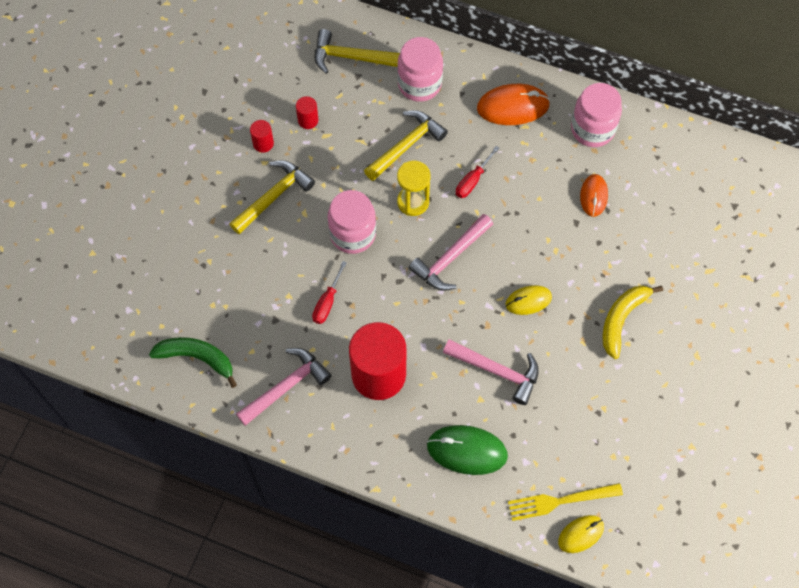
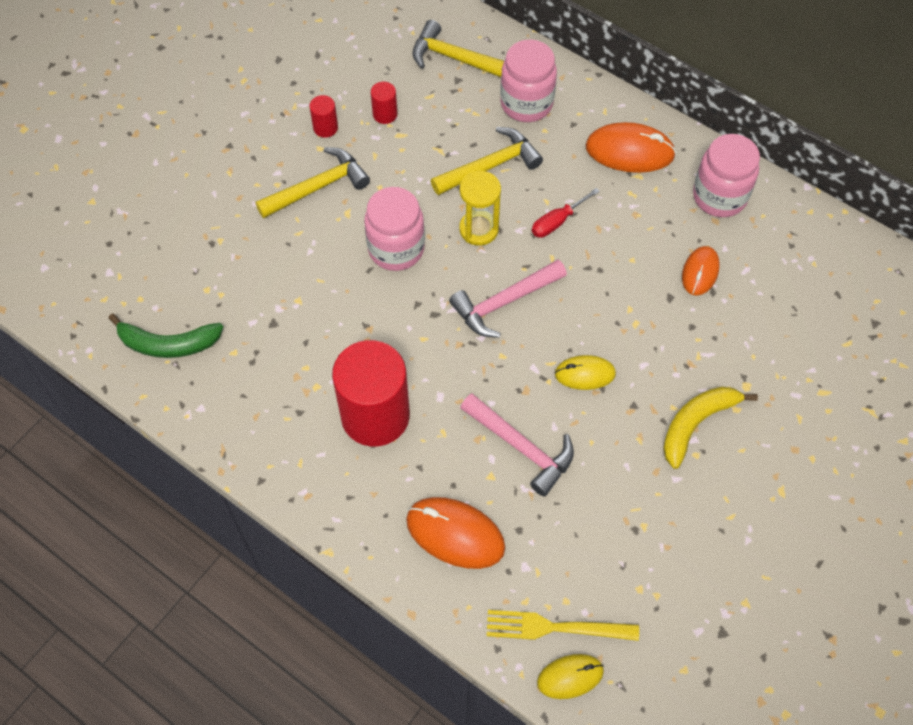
camera: 15 degrees right, 5 degrees down
green banana [149,337,237,388] -> green banana turned 150 degrees clockwise [109,314,223,358]
pink hammer [236,348,332,426] -> none
red screwdriver [312,261,347,324] -> none
green mouse [427,425,508,475] -> orange mouse [406,497,505,569]

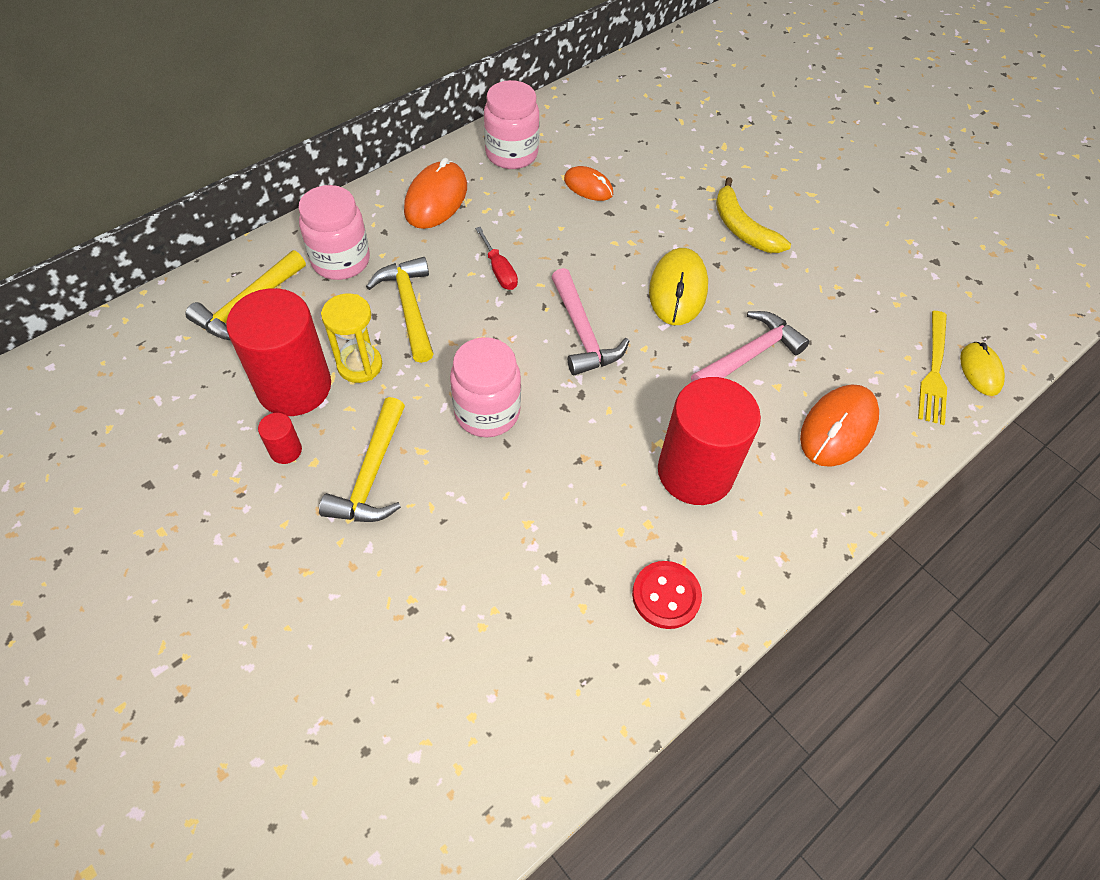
camera: 80 degrees left, 5 degrees down
green banana [109,314,223,358] -> none
yellow hammer [255,147,370,218] -> yellow hammer turned 150 degrees counterclockwise [319,397,405,522]
red cylinder [371,82,397,124] -> red cylinder [226,288,331,416], size x2.43
yellow hourglass [459,171,501,246] -> yellow hourglass moved to [321,294,382,383]
yellow mouse [555,355,616,390] -> yellow mouse [649,248,708,325], size x1.62
none -> red button [632,561,702,629]

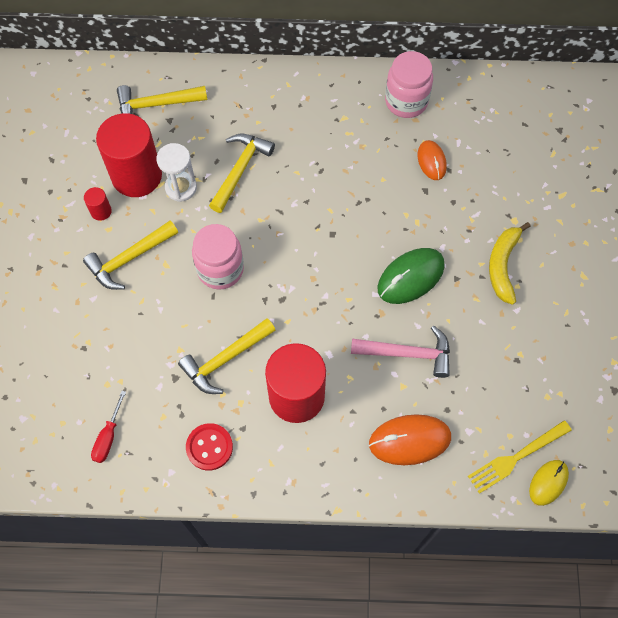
camera: 45 degrees right, 10 degrees up
pink jar [298,185,370,280] -> none
yellow hourglass [321,294,382,383] -> white hourglass [156,143,197,202]
orange mouse [404,158,467,229] -> none
red screwdriver [475,227,518,290] -> red screwdriver moved to [91,391,126,463]
pink hammer [551,268,629,375] -> none
yellow mouse [649,248,708,325] -> green mouse [377,248,445,304]
none -> yellow hammer [178,318,276,394]

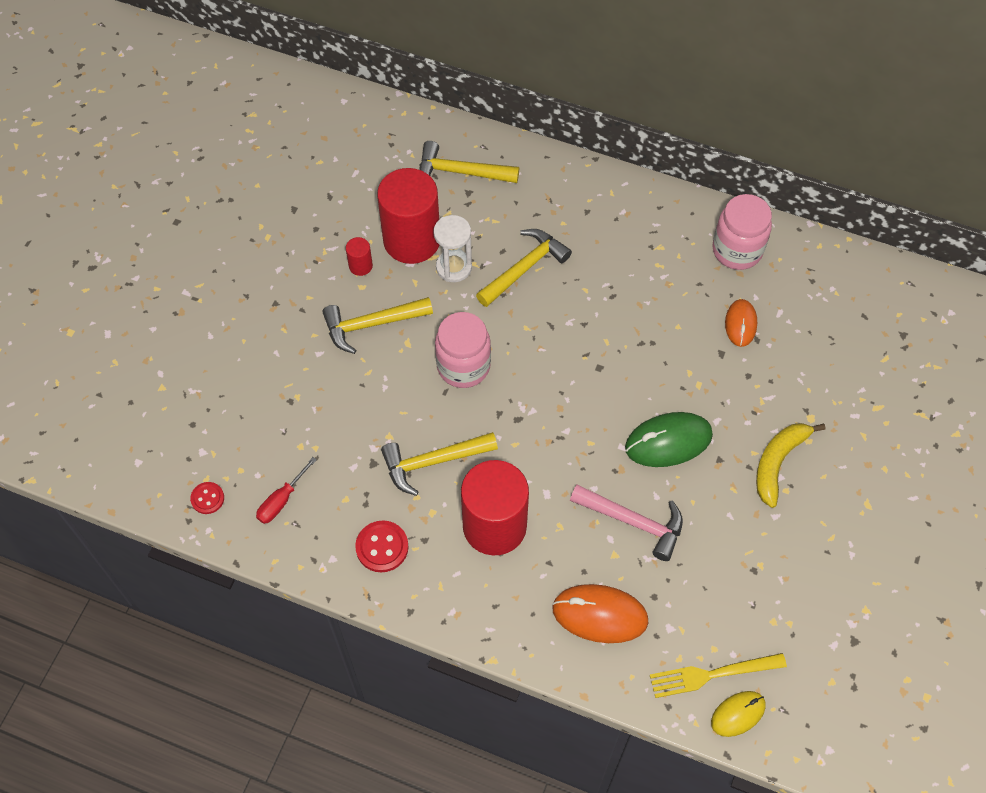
camera: 20 degrees right, 5 degrees down
none -> red button [190,482,224,514]

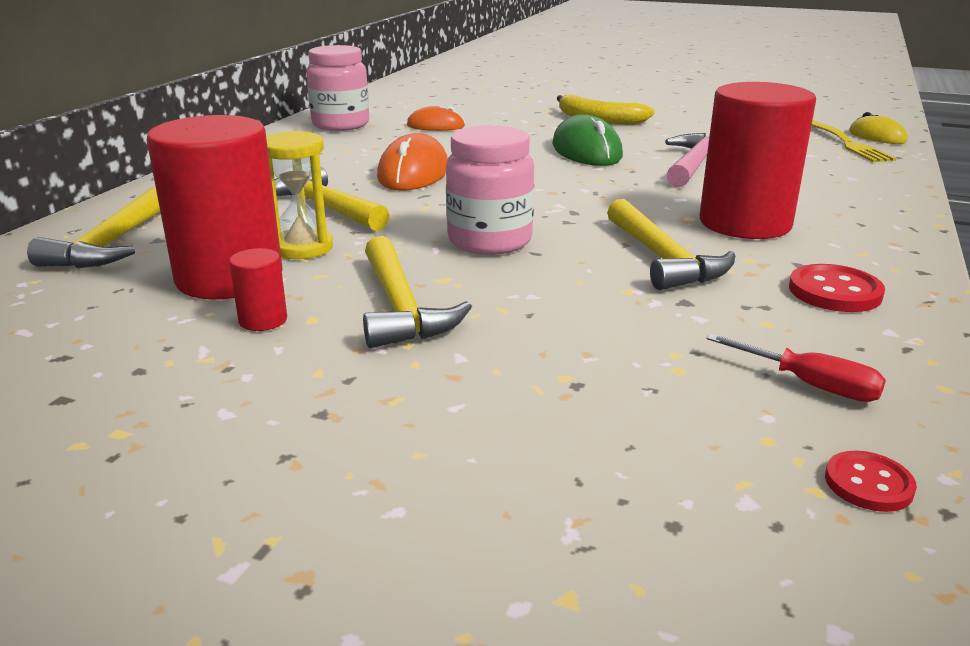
camera: 90 degrees left, 35 degrees down
white hourglass [433,215,472,282] -> yellow hourglass [266,131,333,259]
orange mouse [552,584,648,643] -> orange mouse moved to [377,133,448,190]

